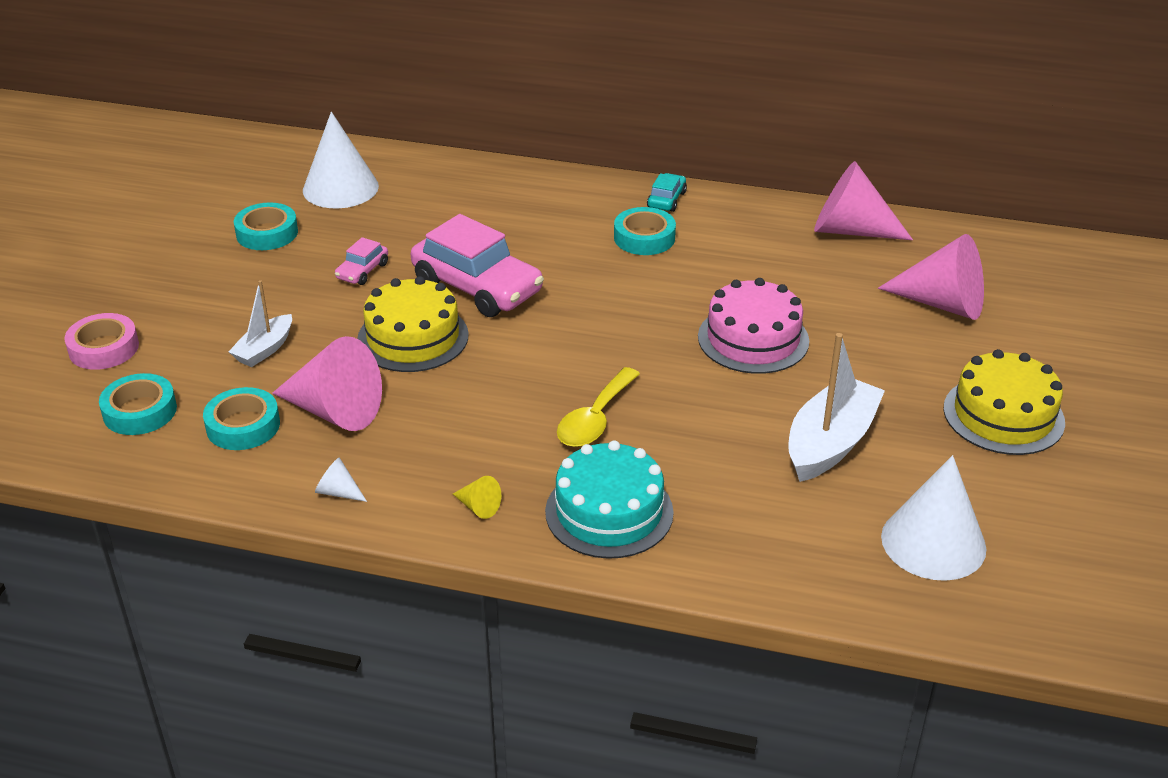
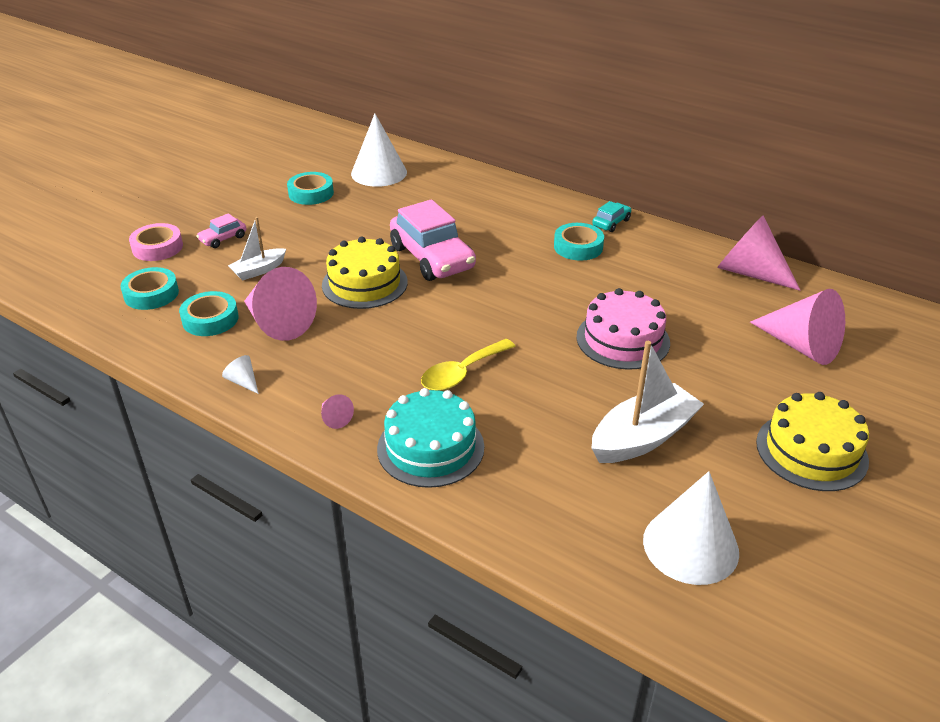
camera: 20 degrees right, 0 degrees up
pink car [335,237,388,285] -> pink car moved to [196,213,247,248]
yellow cone [453,476,501,519] -> pink cone [321,394,354,429]

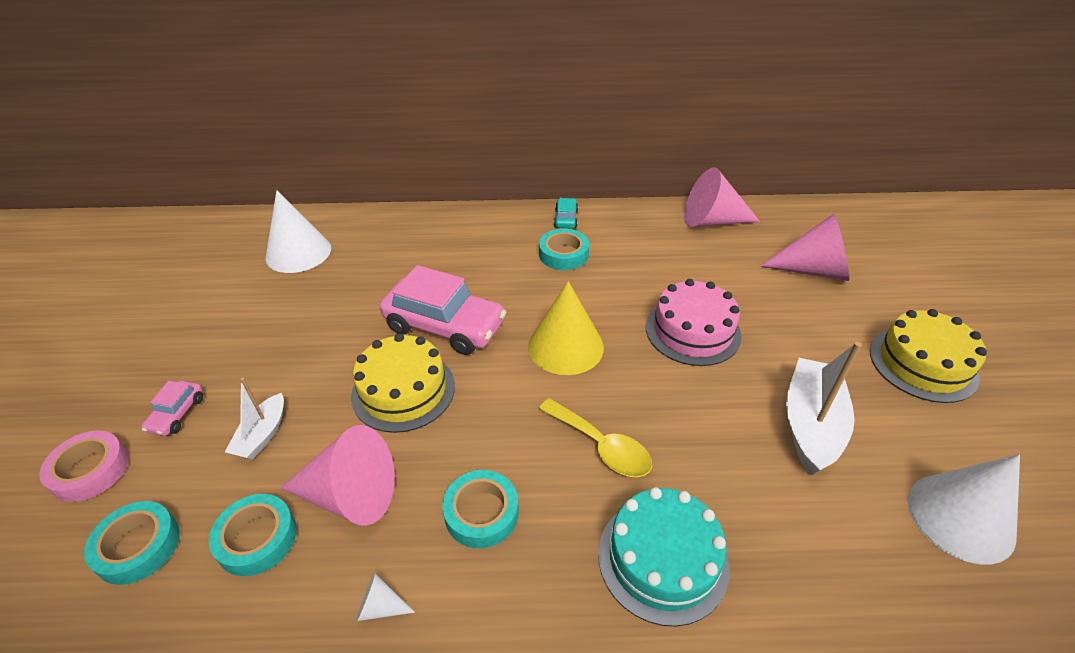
camera: 35 degrees left, 5 degrees up
turquoise tape [287,172,334,205] -> turquoise tape moved to [442,470,519,548]
pink cone [321,394,354,429] -> none
yellow spoon [421,339,516,391] -> yellow spoon turned 60 degrees counterclockwise [539,398,652,477]
none -> yellow cone [528,281,604,375]

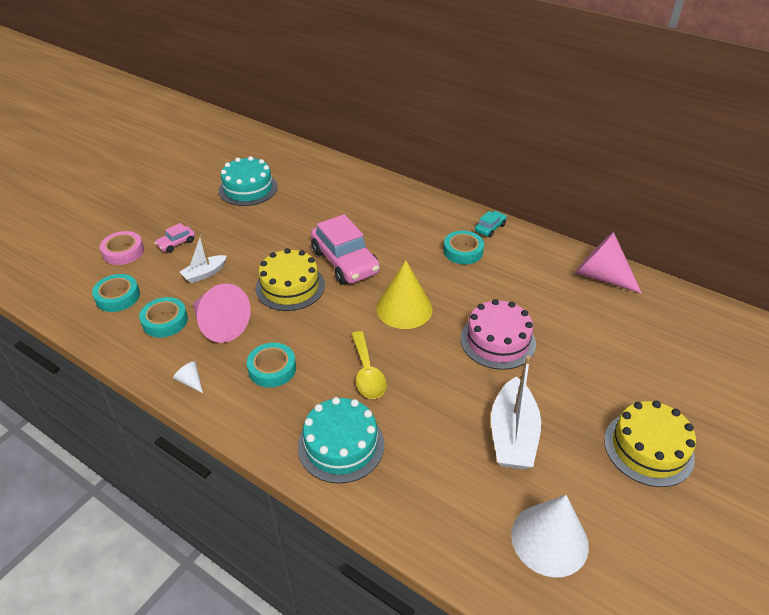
camera: 35 degrees right, 0 degrees up
white cone [265,190,331,273] -> none
pink cone [760,214,849,281] -> none
white boat [786,342,862,475] -> white boat turned 135 degrees clockwise [491,356,541,469]
none -> turquoise cake [219,156,278,206]

